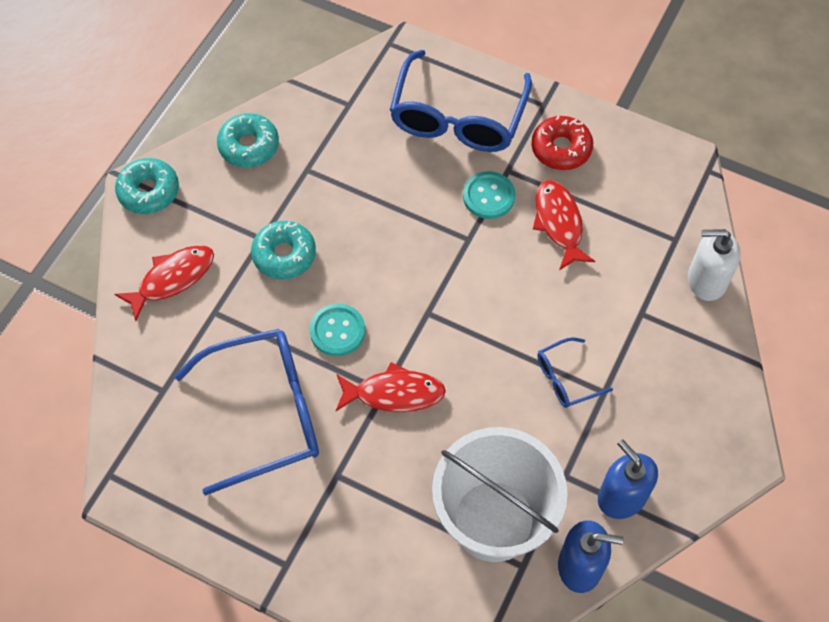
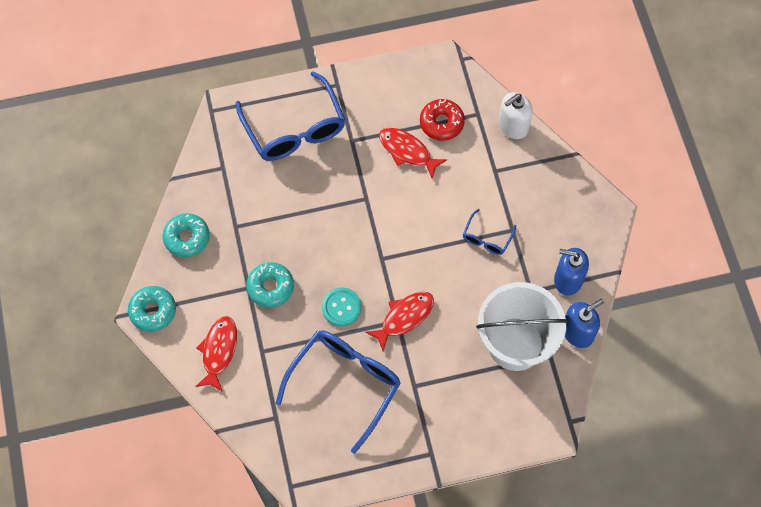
camera: 40 degrees left, 5 degrees up
turquoise button [463,171,516,219] -> none
red donut [531,116,593,170] -> red donut moved to [420,99,465,141]

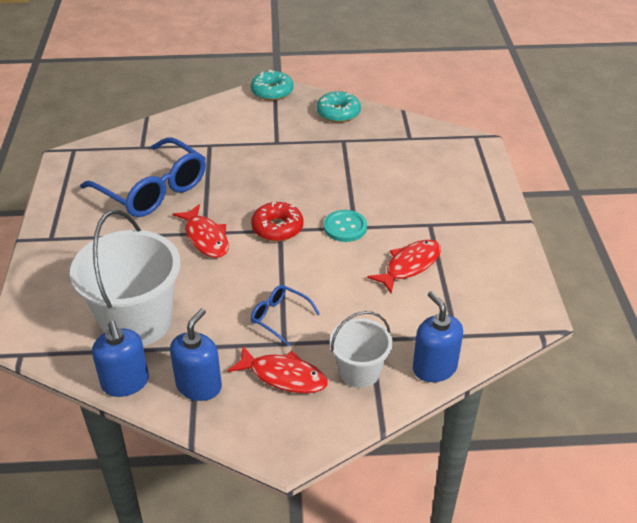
camera: 100 degrees right, 25 degrees down
red fish [195,316,237,392] -> red fish moved to [228,346,328,393]
blue glasses [236,71,345,161] -> none
turquoise donut [246,262,294,308] -> none
turquoise button [322,288,362,326] -> turquoise button moved to [324,210,367,242]
red donut [420,99,465,141] -> red donut moved to [251,202,303,241]
white soap dispenser [499,92,533,139] -> blue soap dispenser [413,291,463,382]
none -> white bucket [330,311,393,388]

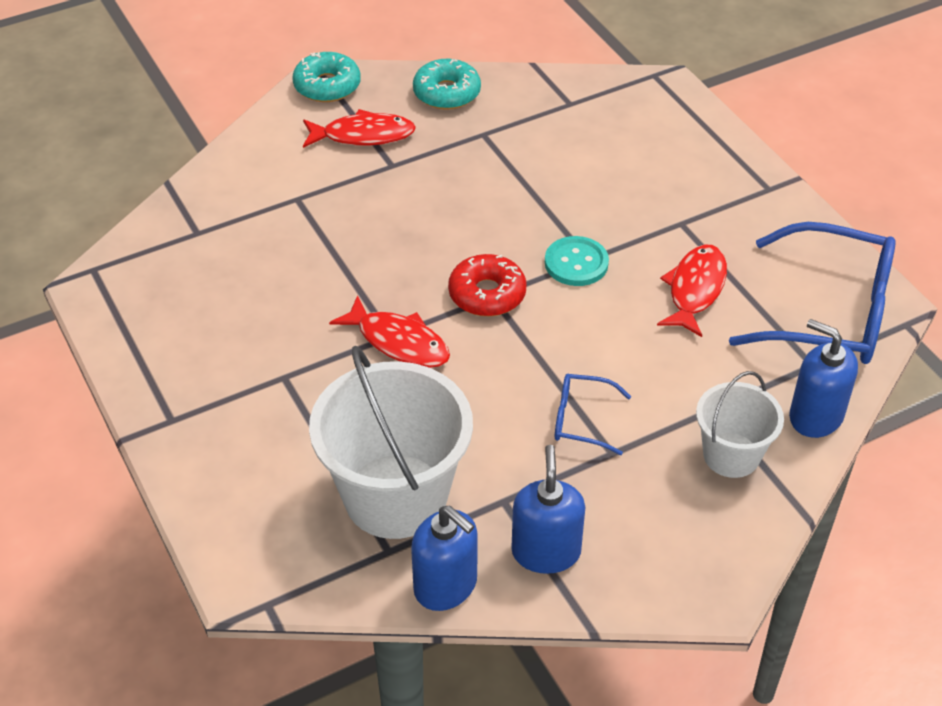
camera: 25 degrees left, 5 degrees up
blue glasses [80,138,206,217] -> blue glasses moved to [729,222,895,364]
red fish [228,346,328,393] -> red fish moved to [303,109,416,148]

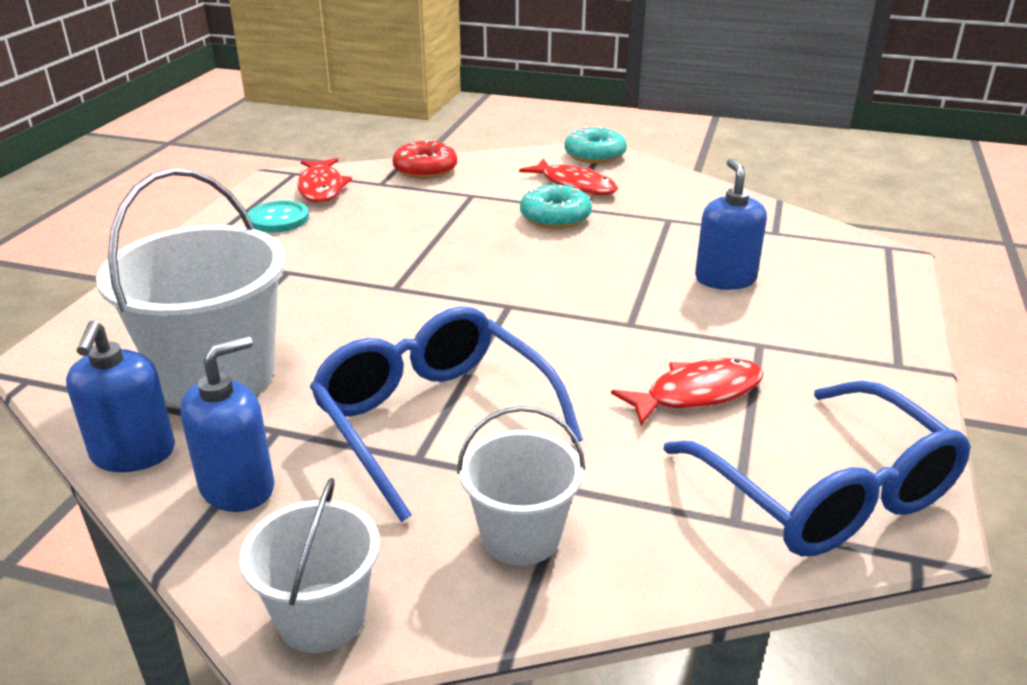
camera: 45 degrees right, 15 degrees down
red fish [329,295,450,368] -> red fish moved to [297,158,352,203]
turquoise donut [413,58,481,110] -> turquoise donut moved to [520,185,592,229]
red donut [448,254,527,316] -> red donut moved to [393,140,457,179]
turquoise button [545,236,609,286] -> turquoise button moved to [247,200,309,233]
blue glasses [555,374,631,455] -> blue glasses [310,306,583,522], size x2.12
blue soap dispenser [789,319,858,438] -> blue soap dispenser moved to [695,158,767,290]
none -> white bucket [240,478,380,653]

